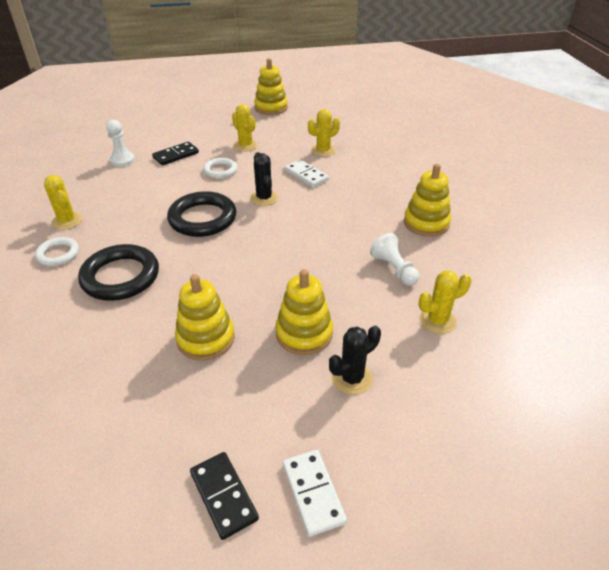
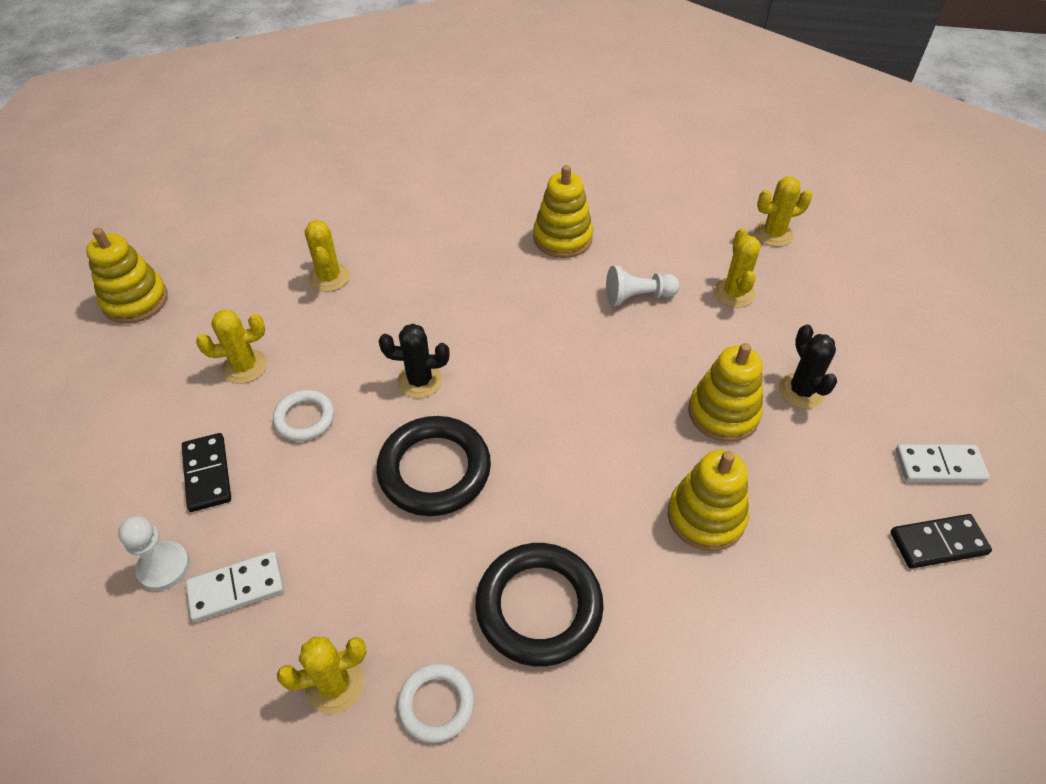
camera: 70 degrees left, 10 degrees up
white domino [285,160,329,187] -> white domino moved to [186,552,284,622]
none -> yellow cactus [755,176,812,247]

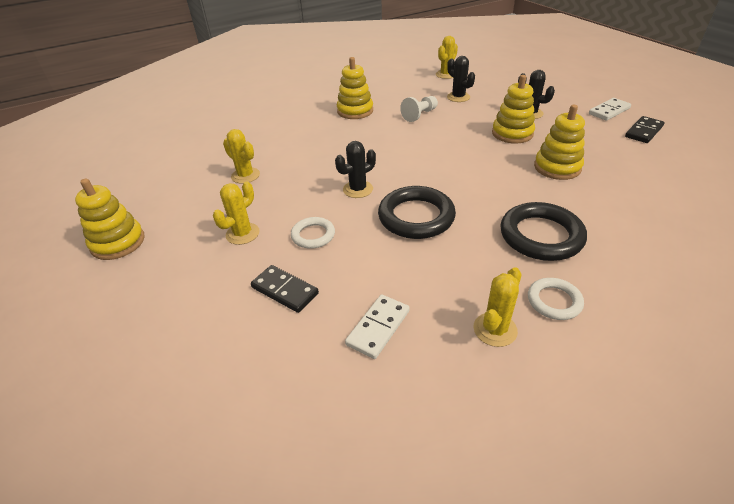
camera: 35 degrees left, 10 degrees down
white pawn [118,516,190,591] -> none
yellow cactus [714,228,761,308] -> black cactus [447,56,475,102]

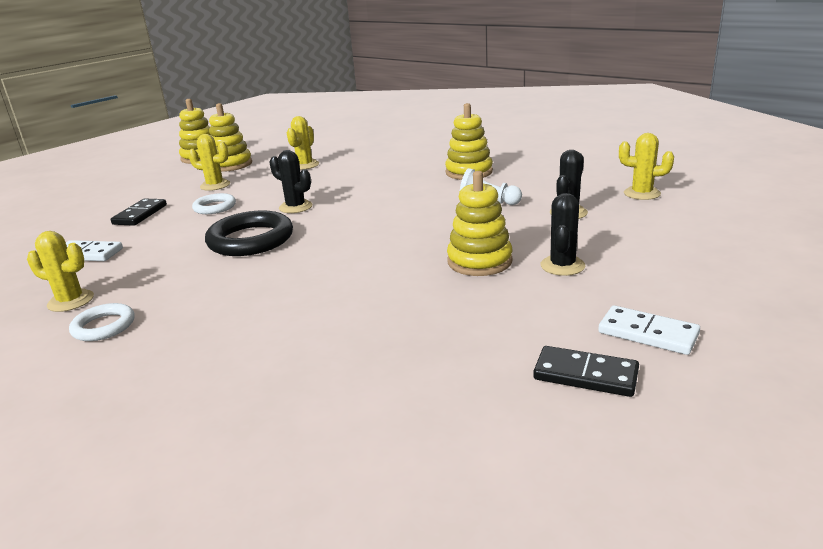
camera: 70 degrees right, 15 degrees down
black ring [500,202,587,261] -> none
yellow stacking toy [534,105,585,180] -> yellow stacking toy moved to [209,103,252,172]

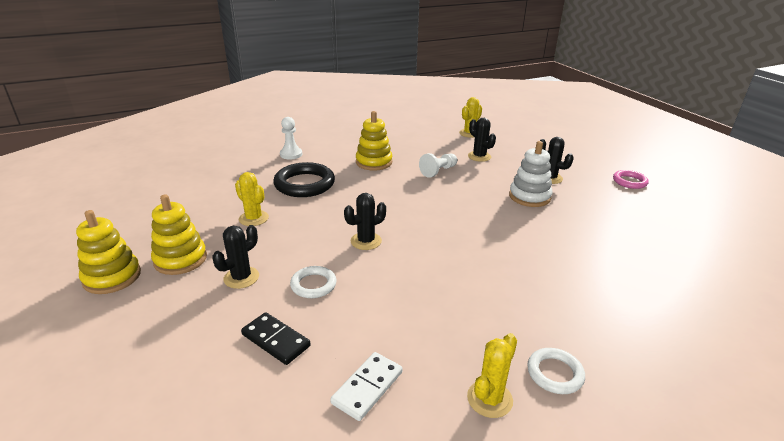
camera: 70 degrees left, 5 degrees up
yellow cactus [188,134,230,191] -> black cactus [212,225,259,289]
black ring [205,210,293,256] -> black ring moved to [273,162,335,197]
yellow stacking toy [447,171,513,276] -> white stacking toy [509,141,552,207]
black domino [533,346,639,397] -> none
white domino [598,305,700,355] -> pink ring [613,170,649,189]
none -> white pawn [280,117,302,160]

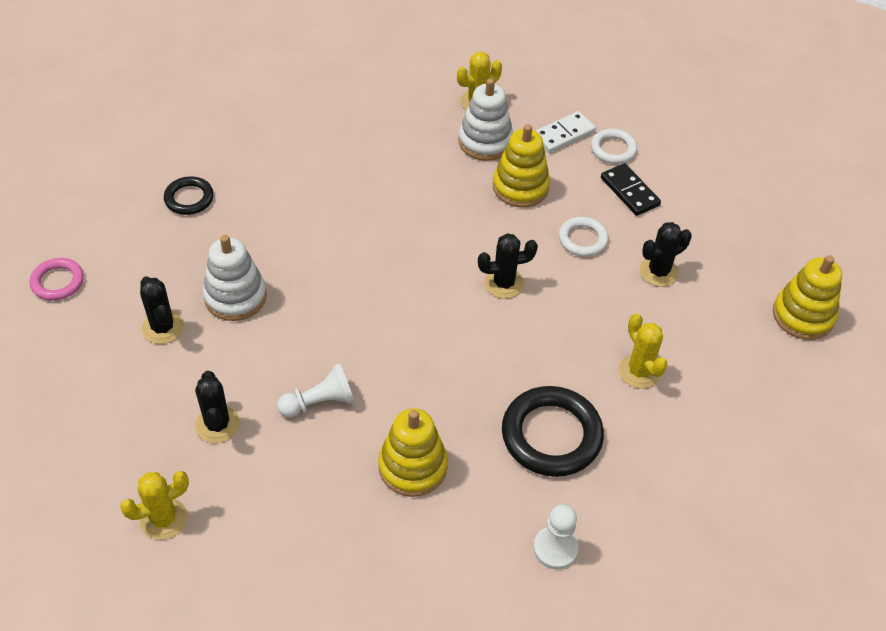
camera: 160 degrees left, 20 degrees up
yellow stacking toy [151,194,207,275] -> yellow stacking toy moved to [493,124,550,207]
white ring [527,348,585,394] -> white ring moved to [591,129,637,164]
none -> black ring [164,176,214,215]
none -> white stacking toy [458,78,513,161]

